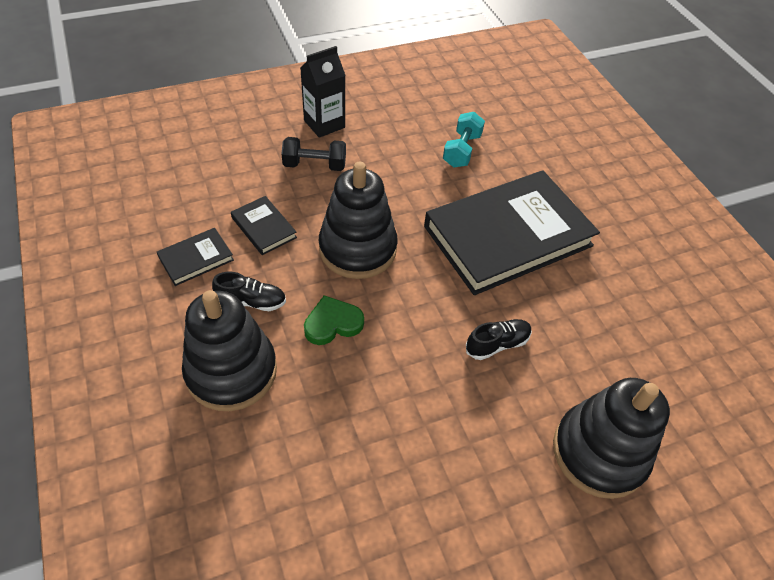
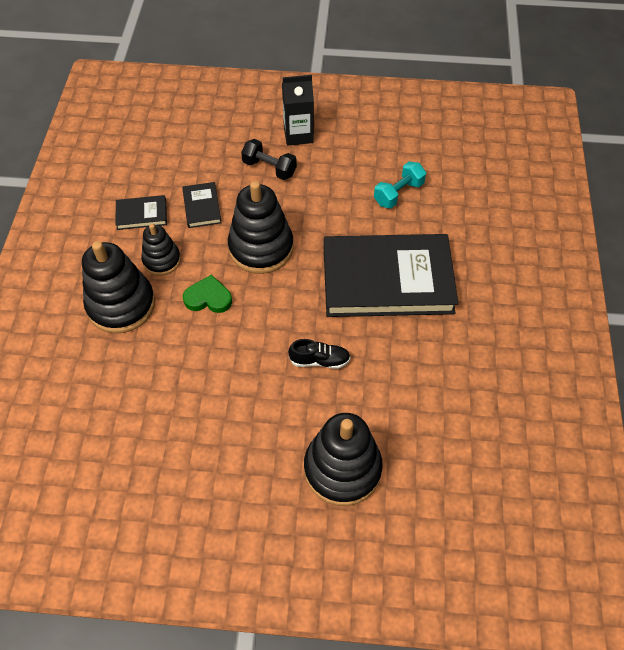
camera: 30 degrees right, 5 degrees up
black shoe [212,272,286,311] -> black stacking toy [141,224,181,276]

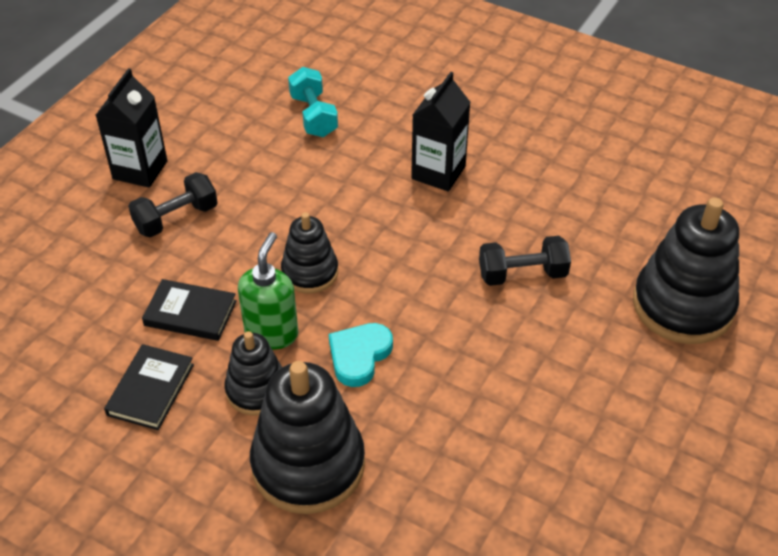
camera: 65 degrees left, 10 degrees down
green heart [183,274,232,313] -> turquoise heart [329,323,393,387]
black stacking toy [228,181,294,274] -> black stacking toy [281,212,338,294], size x0.58
black shoe [288,339,350,369] -> black dumbbell [479,236,571,286]
black book [324,234,459,317] -> black carton [411,72,471,192]
none -> green soap dispenser [238,232,298,349]

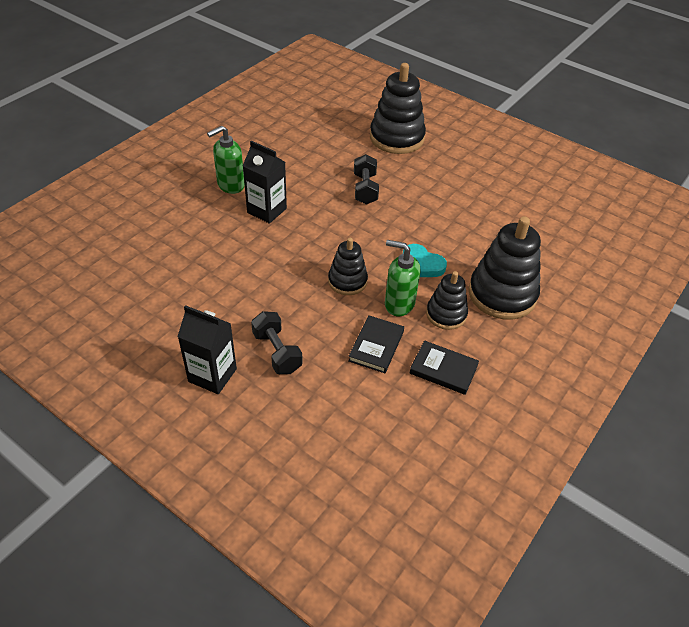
camera: 85 degrees left, 0 degrees up
turquoise dumbbell [288,67,338,137] -> none
none -> green soap dispenser [207,125,245,194]

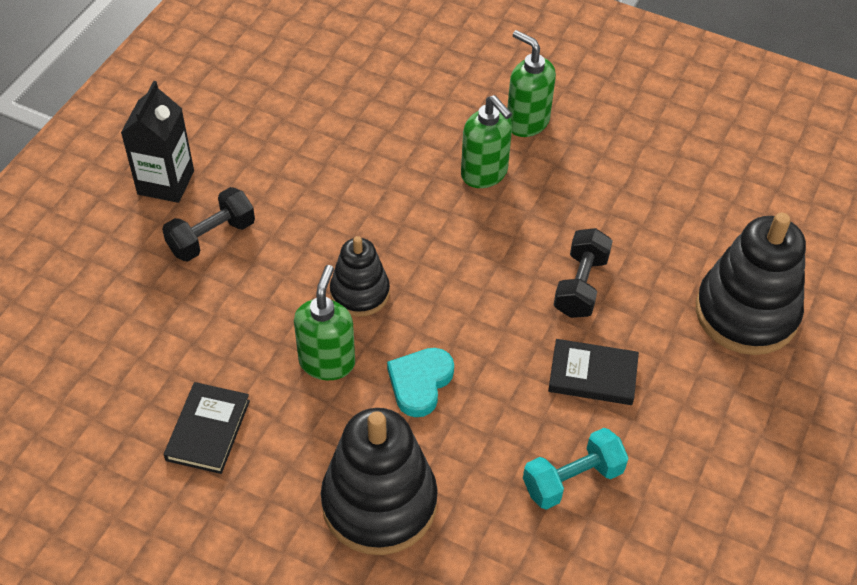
camera: 80 degrees right, 5 degrees up
black carton [243,141,287,224] -> green soap dispenser [461,95,512,188]
black book [348,315,404,373] -> black book moved to [548,339,639,405]
black dumbbell [354,154,379,205] -> black dumbbell turned 60 degrees counterclockwise [554,228,613,318]
black stacking toy [426,271,468,330] -> none
none -> turquoise dumbbell [523,428,628,510]

